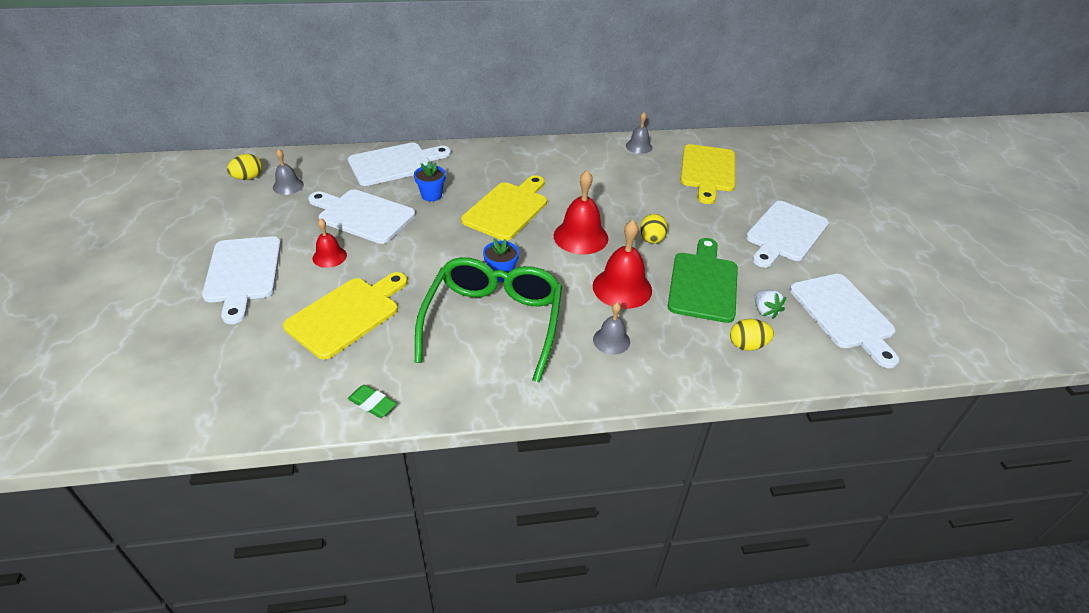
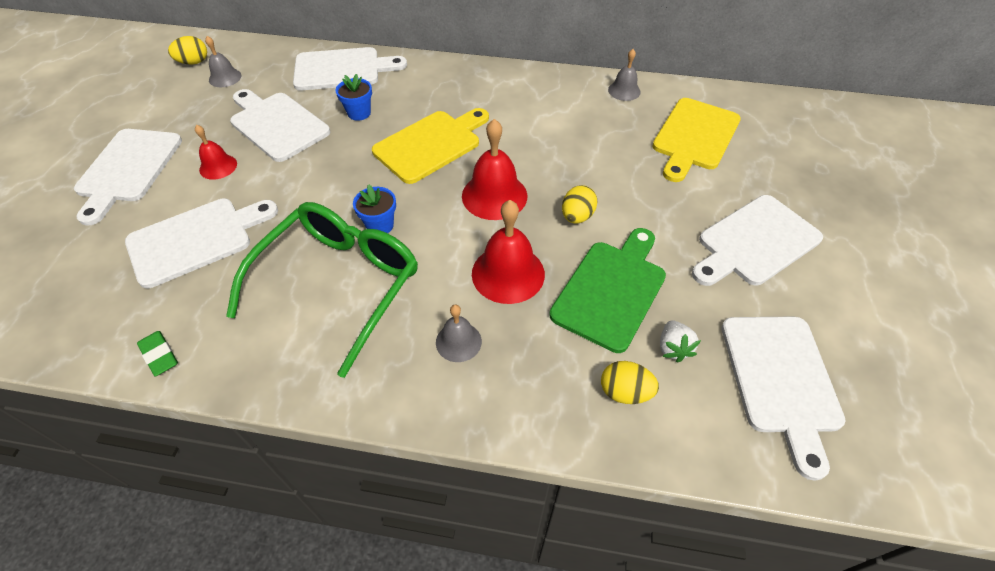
camera: 20 degrees right, 10 degrees up
yellow cutting board [283,272,408,360] -> white cutting board [125,199,278,288]

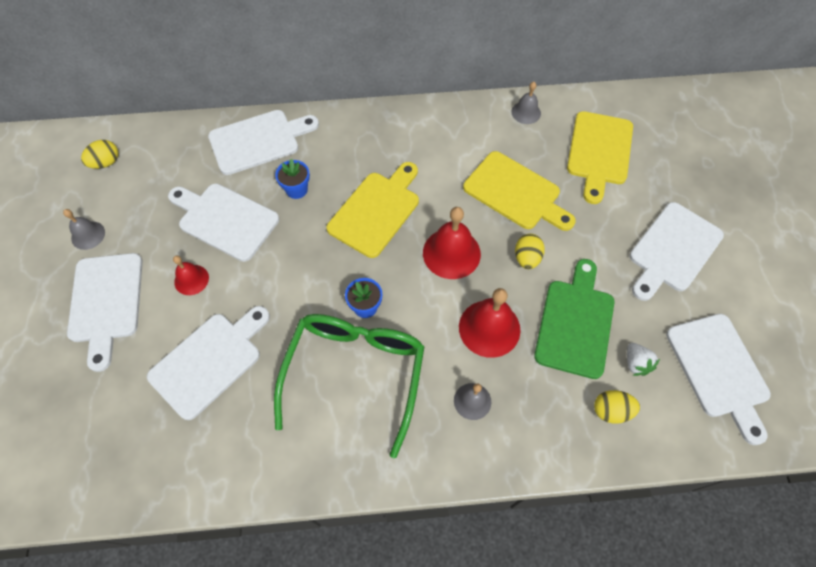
camera: 15 degrees left, 10 degrees up
green eraser [137,331,178,376] -> none
grey bell [205,36,241,87] -> grey bell moved to [63,209,105,250]
none -> yellow cutting board [463,151,576,231]

